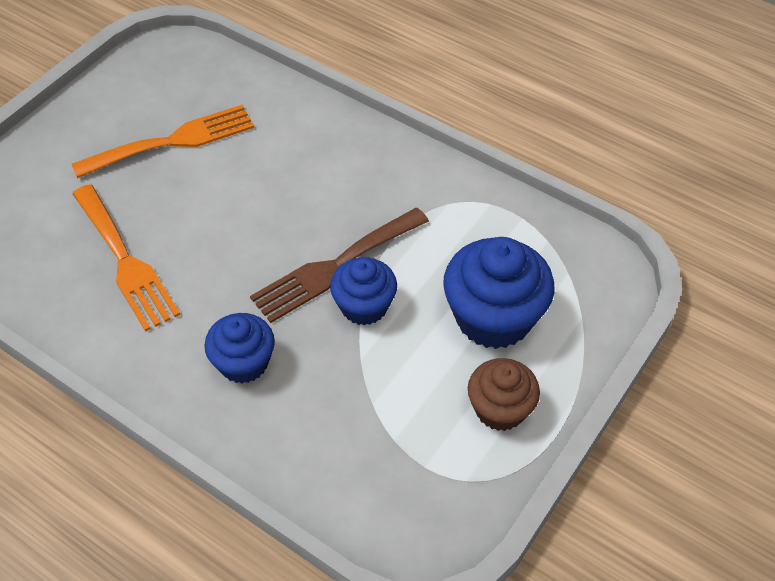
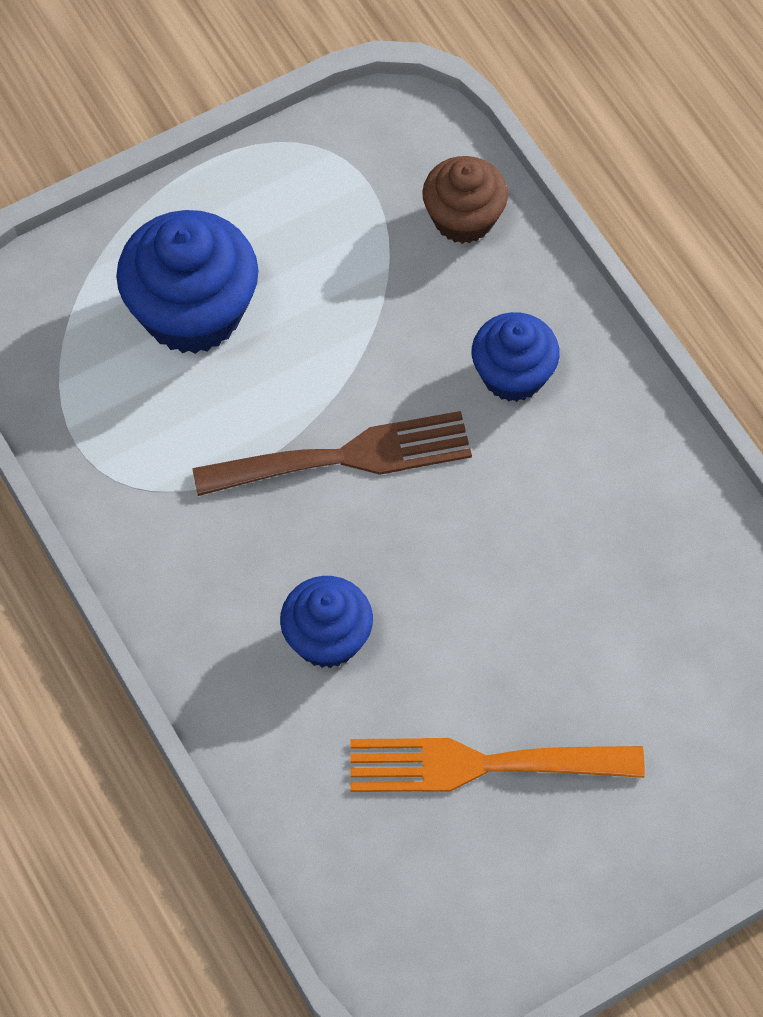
camera: 155 degrees left, 10 degrees up
orange fork [72,184,180,332] -> none
blue cupcake [330,257,397,325] -> blue cupcake moved to [280,576,373,668]
brown cupcake [468,358,540,431] -> brown cupcake moved to [422,156,508,244]

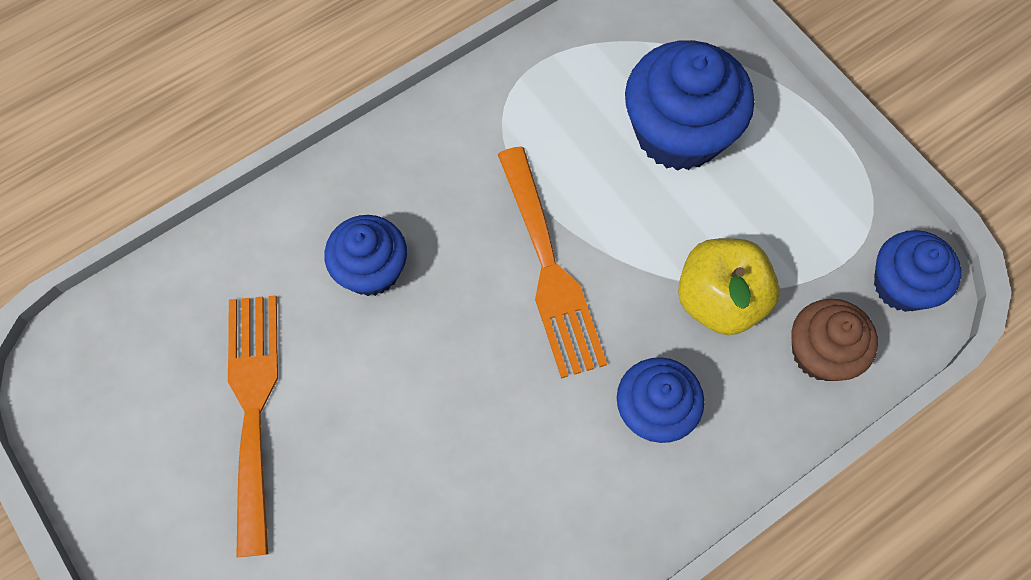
camera: 85 degrees right, 5 degrees up
brown fork [192,411,472,496] -> orange fork [498,146,607,379]
none -> yellow apple [678,238,780,335]
none -> blue cupcake [874,230,961,312]

